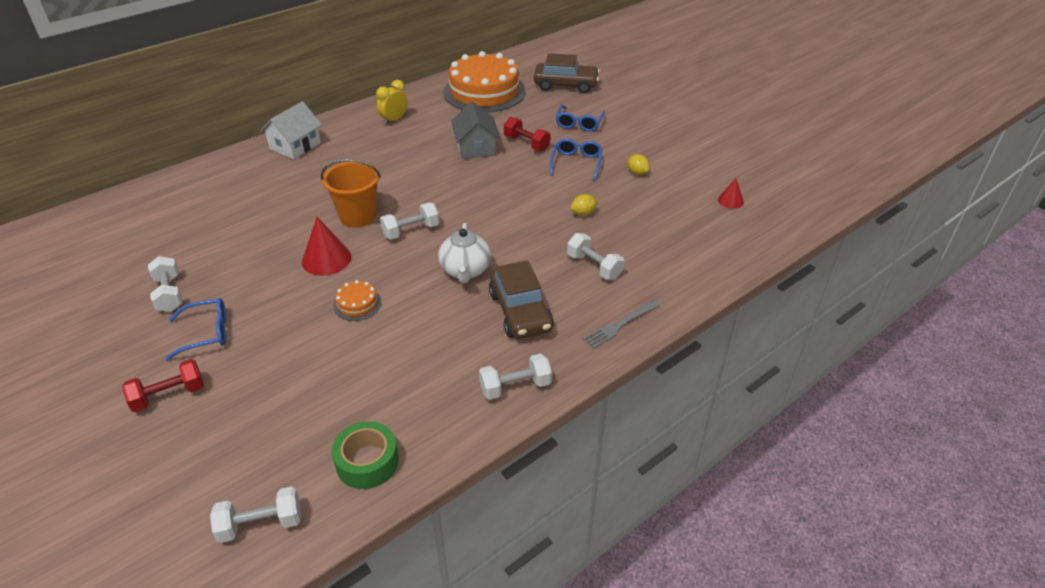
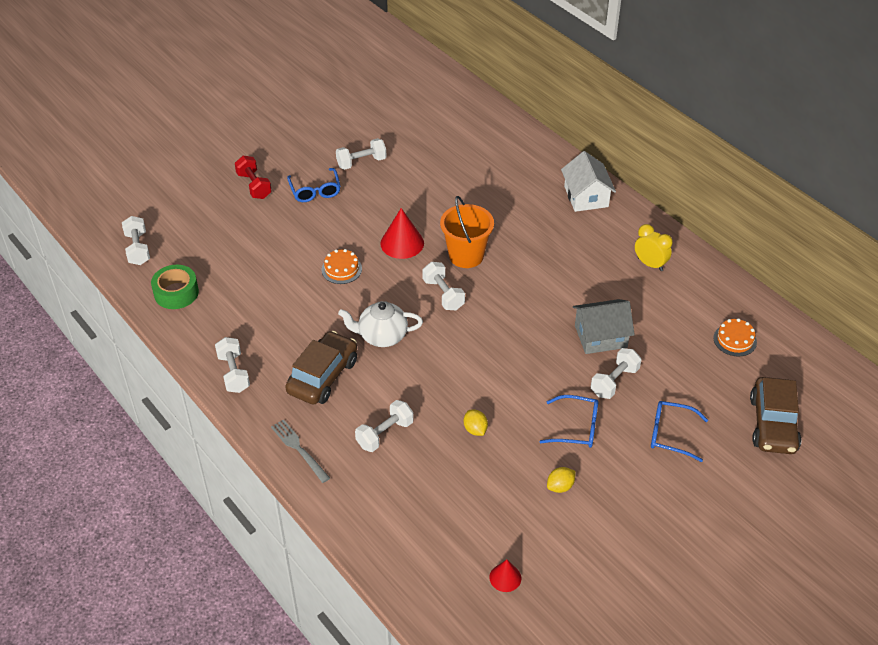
camera: 90 degrees right, 5 degrees up
white house [260,102,322,159] -> white house turned 45 degrees clockwise [561,151,616,212]
orange cake [443,51,526,113] -> orange cake [713,318,757,356], size x0.40
brown car [489,260,554,339] -> brown car turned 135 degrees clockwise [285,331,357,405]
red dumbbell [504,117,551,151] -> white dumbbell [591,348,642,399]

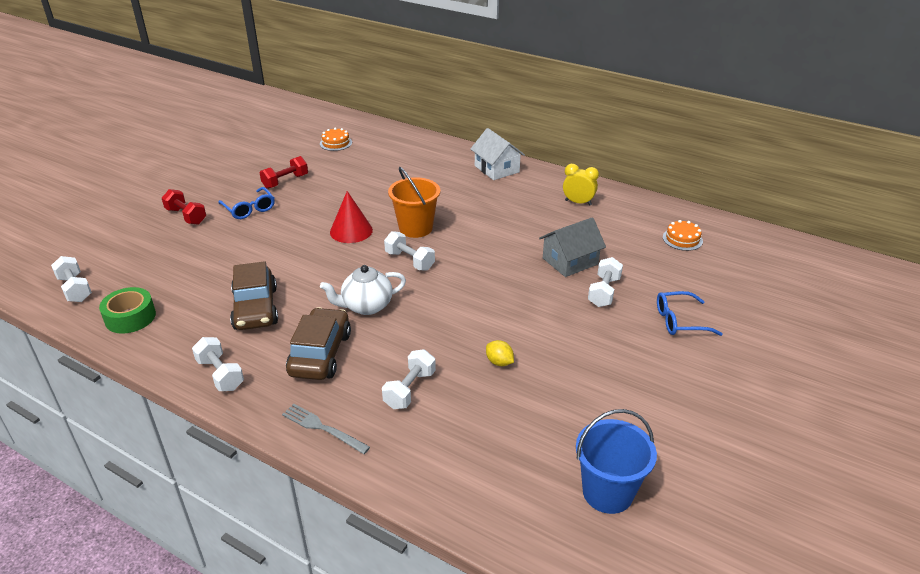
camera: 20 degrees left, 10 degrees down
orange cake [322,249,362,284] -> orange cake moved to [320,128,352,151]
white dumbbell [336,138,387,170] -> red dumbbell [260,156,308,189]
red cone [489,560,521,592] -> blue bucket [576,409,657,514]
blue glasses [540,395,598,448] -> none
yellow lemon [547,467,576,493] -> none
brown car [750,377,801,454] -> brown car moved to [230,261,278,330]

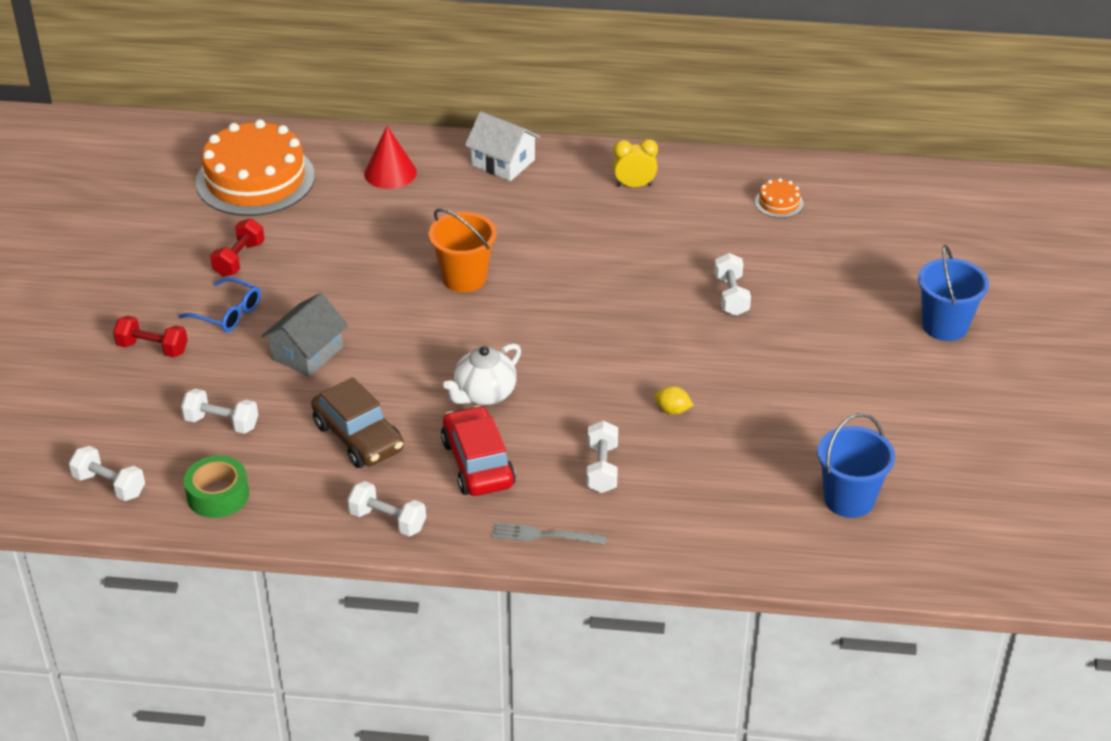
camera: 25 degrees left, 5 degrees up
brown car [286,307,351,380] -> red car [441,405,516,496]
orange cake [320,128,352,151] -> orange cake [196,119,315,216], size x2.48
red cone [330,191,373,243] -> red cone moved to [364,126,417,189]
white dumbbell [384,231,435,271] -> white dumbbell moved to [181,389,258,434]
grey house [539,217,606,277] -> grey house moved to [261,293,348,377]
blue glasses [657,291,722,336] -> none
none -> blue bucket [918,245,989,341]

